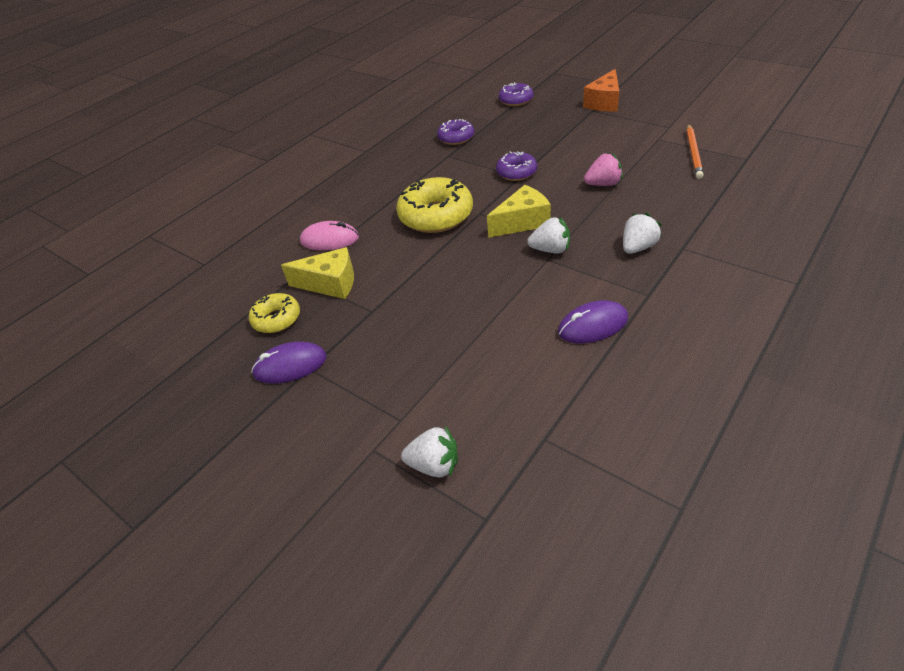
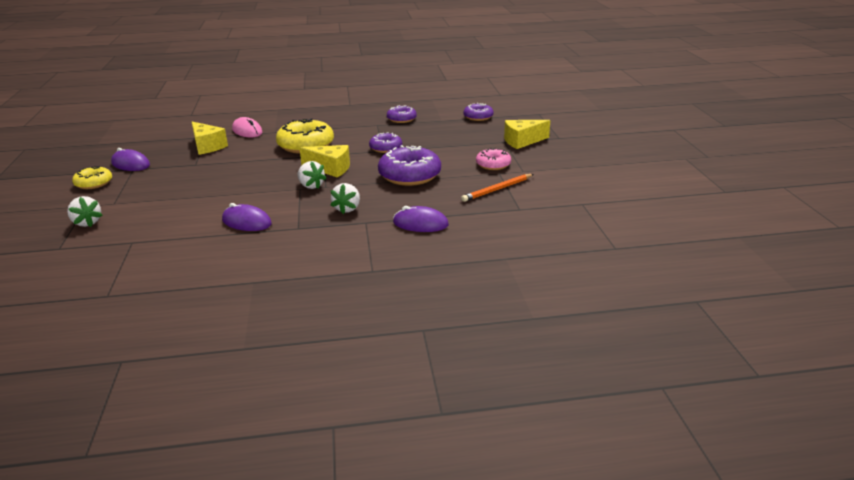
camera: 40 degrees right, 15 degrees down
yellow donut [249,293,300,333] -> yellow donut moved to [72,166,112,189]
orange cheese [583,69,619,111] -> yellow cheese [504,120,550,149]
pink strawberry [584,153,623,186] -> purple donut [378,145,441,186]
white strawberry [623,213,662,254] -> white strawberry turned 105 degrees clockwise [330,183,360,214]
none -> purple mouse [393,206,449,232]
none -> pink donut [476,148,511,170]

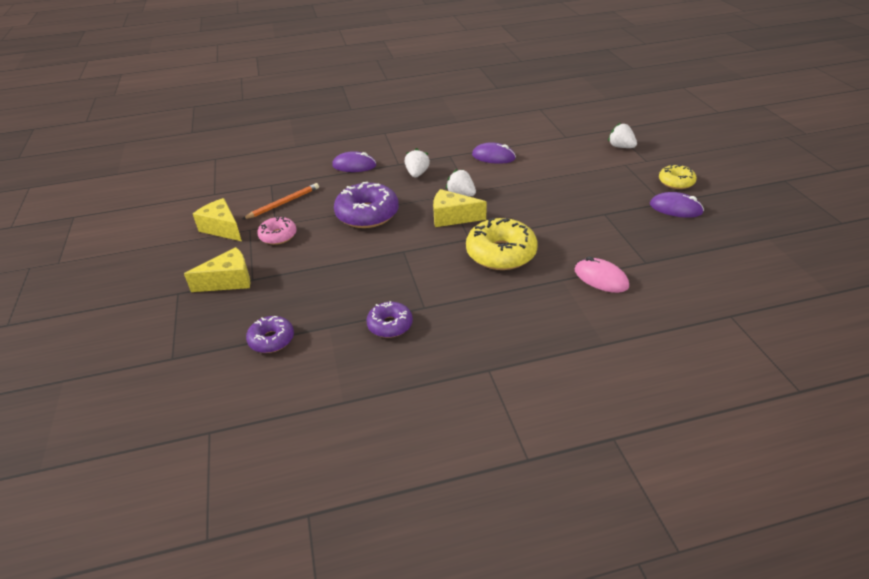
camera: 175 degrees right, 10 degrees up
yellow cheese [192,122,228,155] -> yellow cheese moved to [193,198,242,241]
purple donut [369,132,402,153] -> none

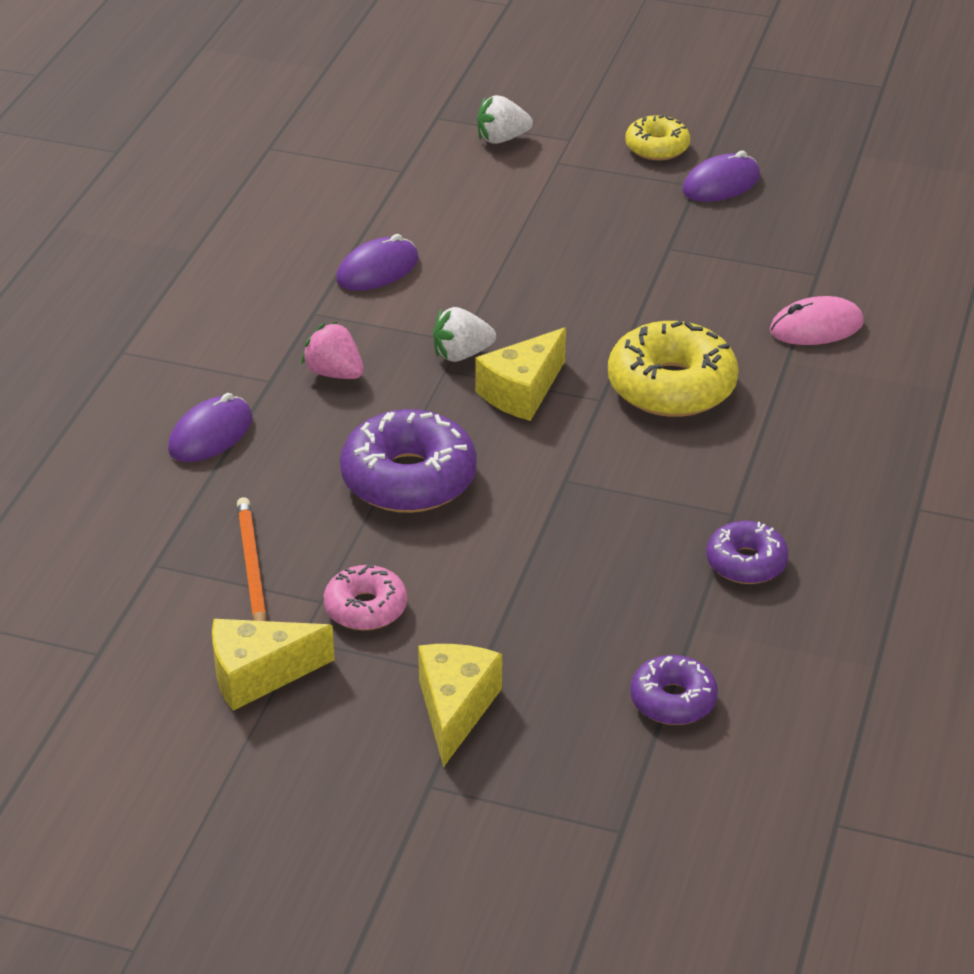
camera: 60 degrees left, 0 degrees up
white strawberry [405,148,430,178] -> pink strawberry [301,322,364,379]

